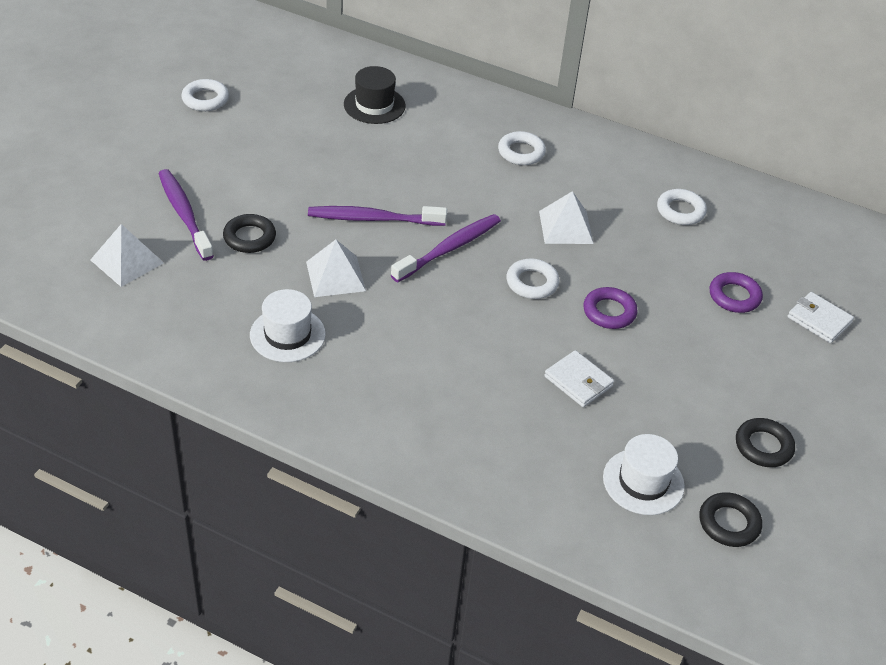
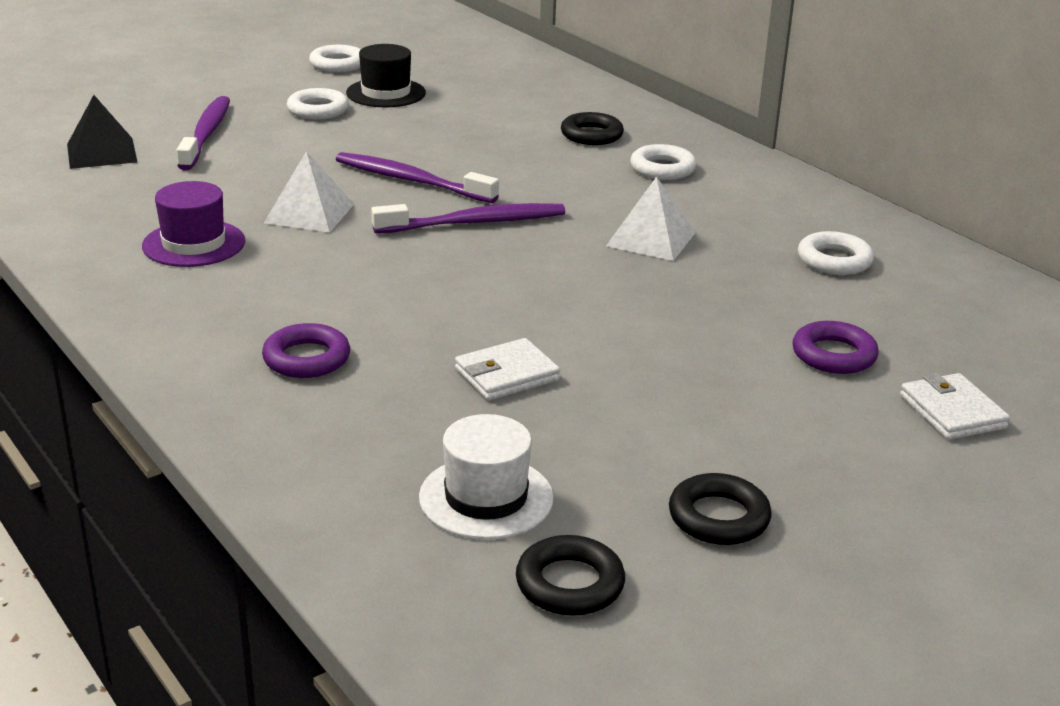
camera: 30 degrees right, 15 degrees down
white pyramid [90,224,164,287] -> black pyramid [67,95,137,169]
black ring [223,214,276,253] -> black ring moved to [561,112,624,145]
white hat [250,289,326,362] -> purple hat [142,181,245,267]
black hat [344,66,406,124] -> black hat moved to [346,44,426,107]
white ring [506,259,560,299] -> white ring moved to [287,88,349,120]
white wallet [544,350,614,407] -> white wallet turned 75 degrees clockwise [455,338,560,401]
purple ring [583,287,638,329] -> purple ring moved to [262,323,350,378]

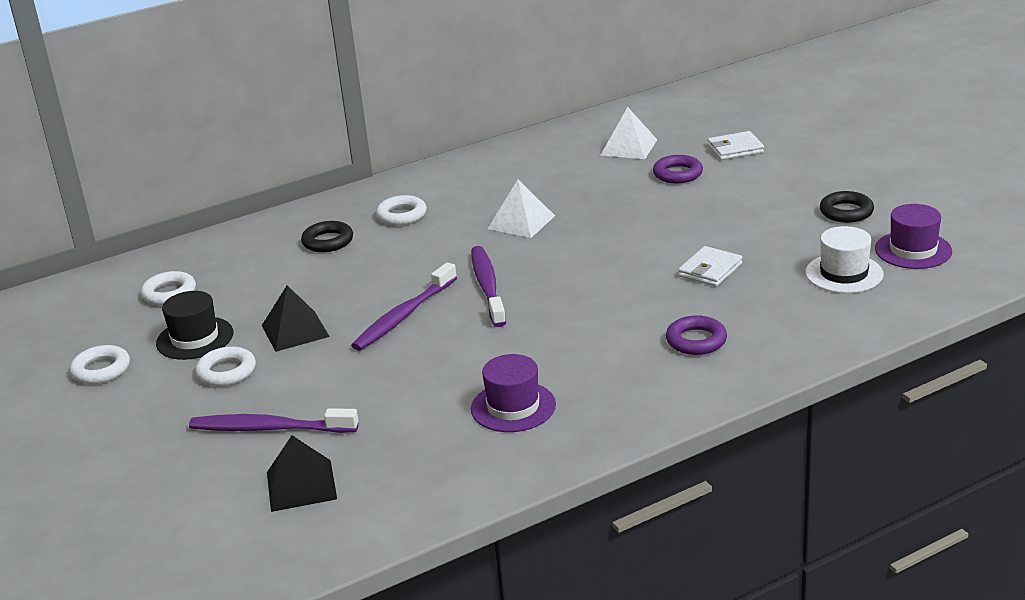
camera: 80 degrees left, 0 degrees up
white pyramid [264,152,354,233] -> white pyramid moved to [601,107,657,159]
white wallet [455,338,560,401] -> white wallet turned 60 degrees clockwise [678,246,742,287]
black ring [516,535,625,616] -> purple hat [875,204,952,269]
white ring [798,231,874,275] -> white ring moved to [141,271,196,305]
none -> black pyramid [262,286,330,352]

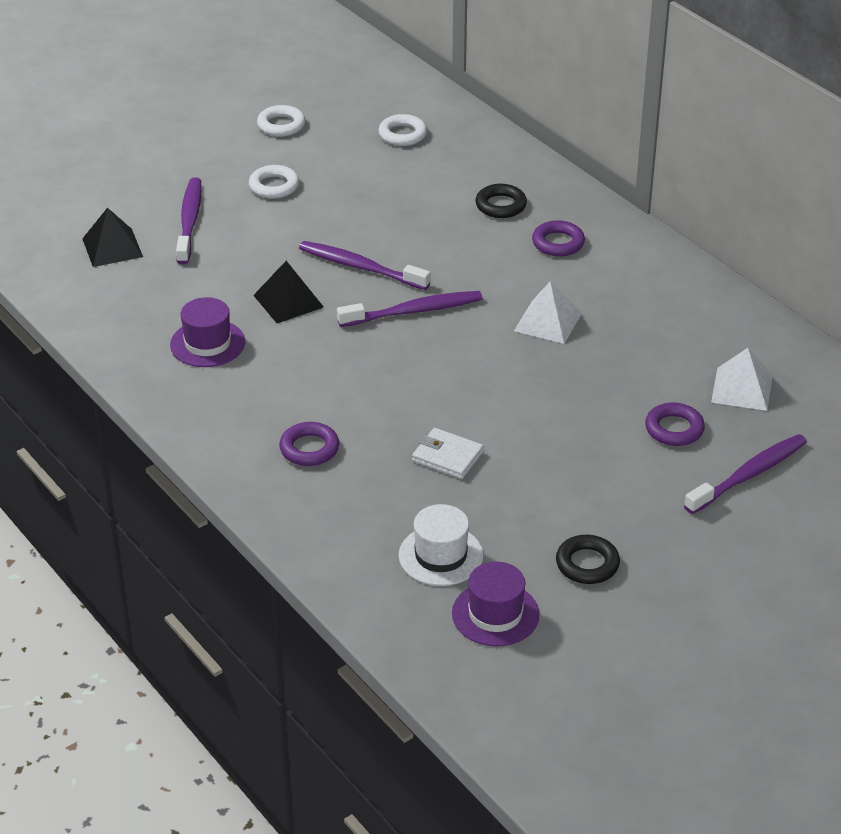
camera: 80 degrees right, 10 degrees up
black hat [156,291,233,360] -> none
black pyramid [262,286,330,352] -> black pyramid moved to [253,261,324,323]
white ring [376,195,427,226] -> purple ring [532,220,585,257]
white wallet [708,131,764,160] -> purple toothbrush [684,434,807,514]

